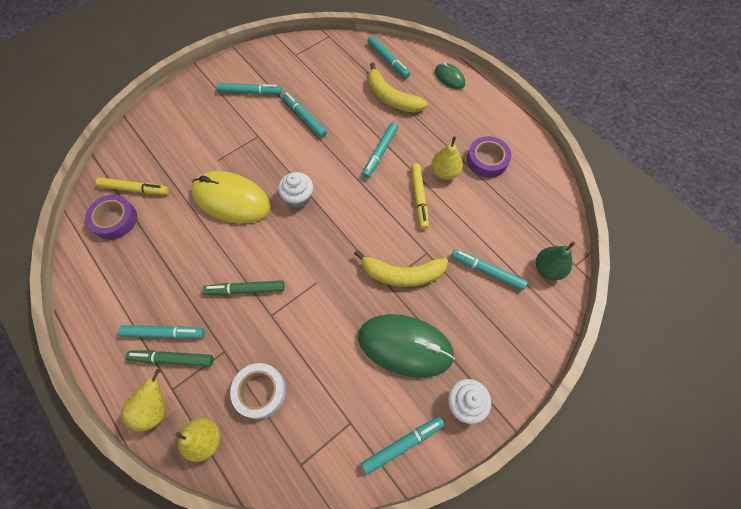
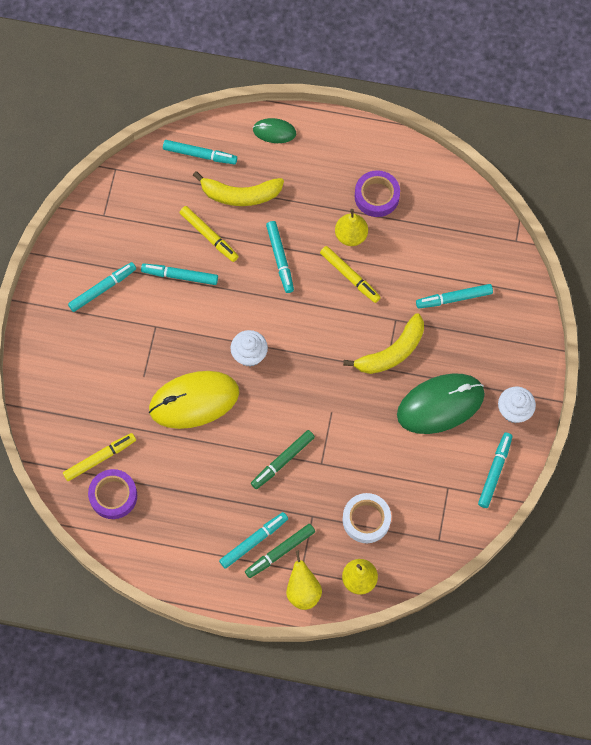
camera: 40 degrees left, 5 degrees up
green pear [536,241,575,280] -> none
none -> yellow marker [180,206,239,262]

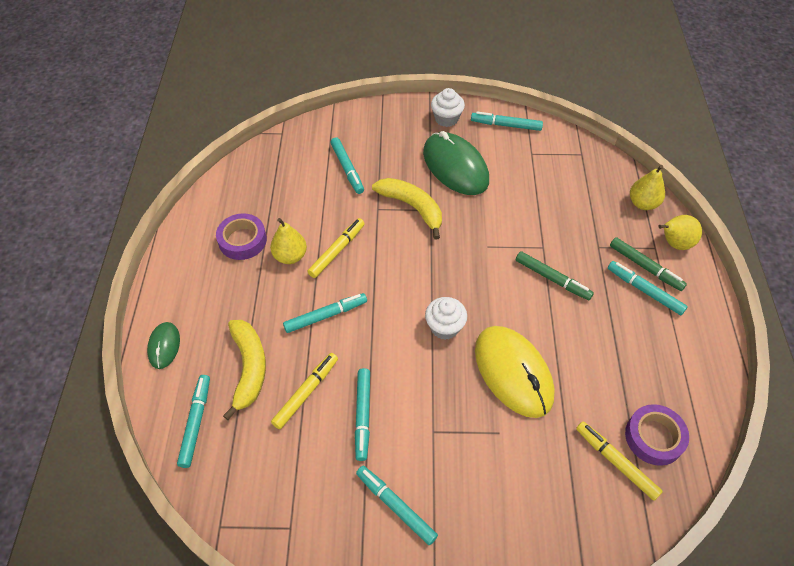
camera: 100 degrees left, 15 degrees down
white tape [343,493,391,543] -> none

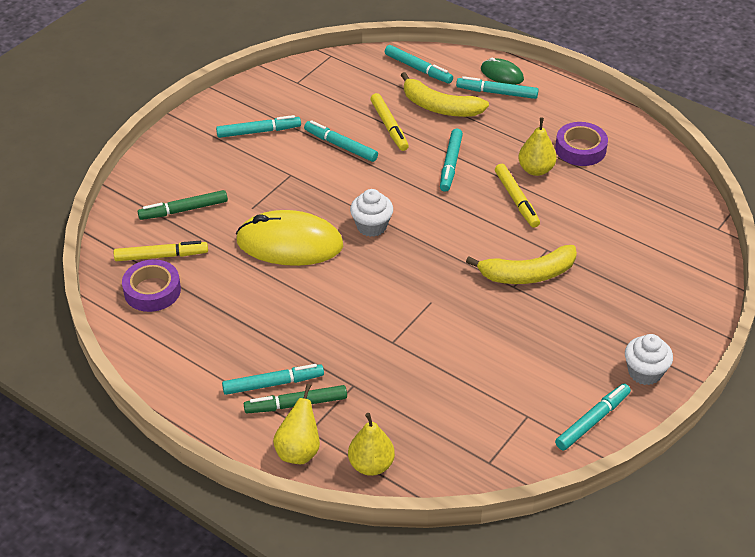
camera: 125 degrees right, 10 degrees down
turquoise marker [330,137,364,194] -> turquoise marker moved to [456,76,538,99]
green mouse [423,131,489,195] -> none
green marker [516,251,594,300] -> green marker moved to [138,190,228,220]

